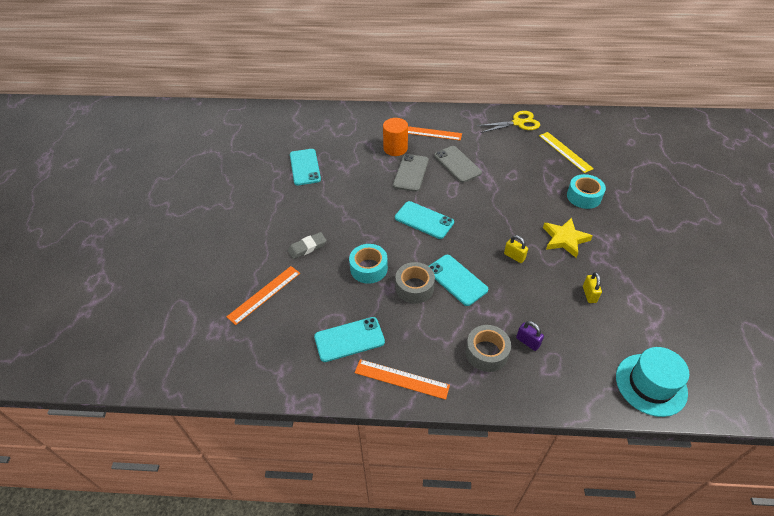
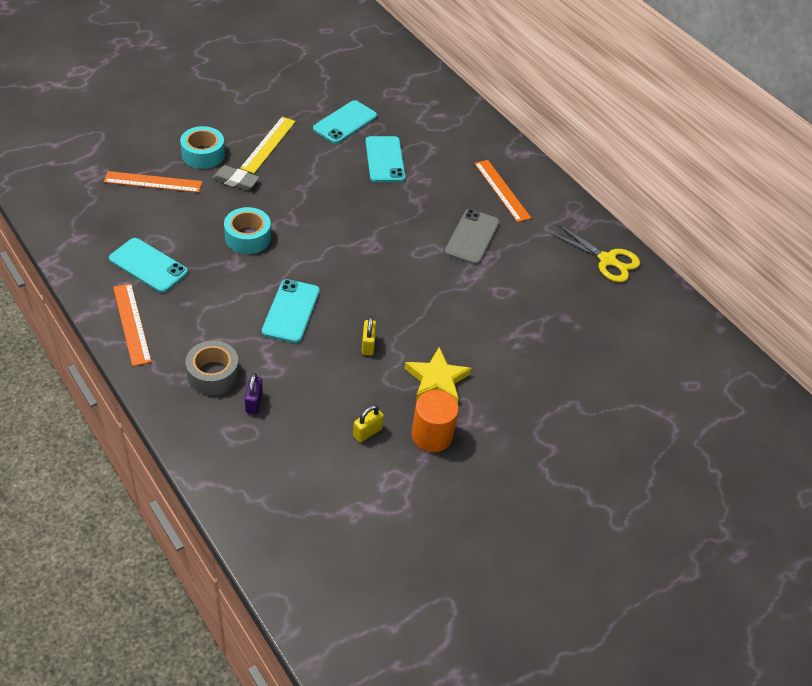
camera: 45 degrees right, 0 degrees up
orange cylinder [383,118,408,156] -> orange cylinder moved to [412,390,459,452]
grey phone [393,154,429,192] -> none
turquoise phone [395,201,454,239] -> turquoise phone moved to [366,136,406,182]
grey tape [395,262,435,304] -> none
yellow ruler [539,132,594,173] -> yellow ruler moved to [240,117,296,173]
turquoise tape [567,174,606,209] -> turquoise tape moved to [180,126,225,169]
turquoise hat [616,347,689,417] -> none

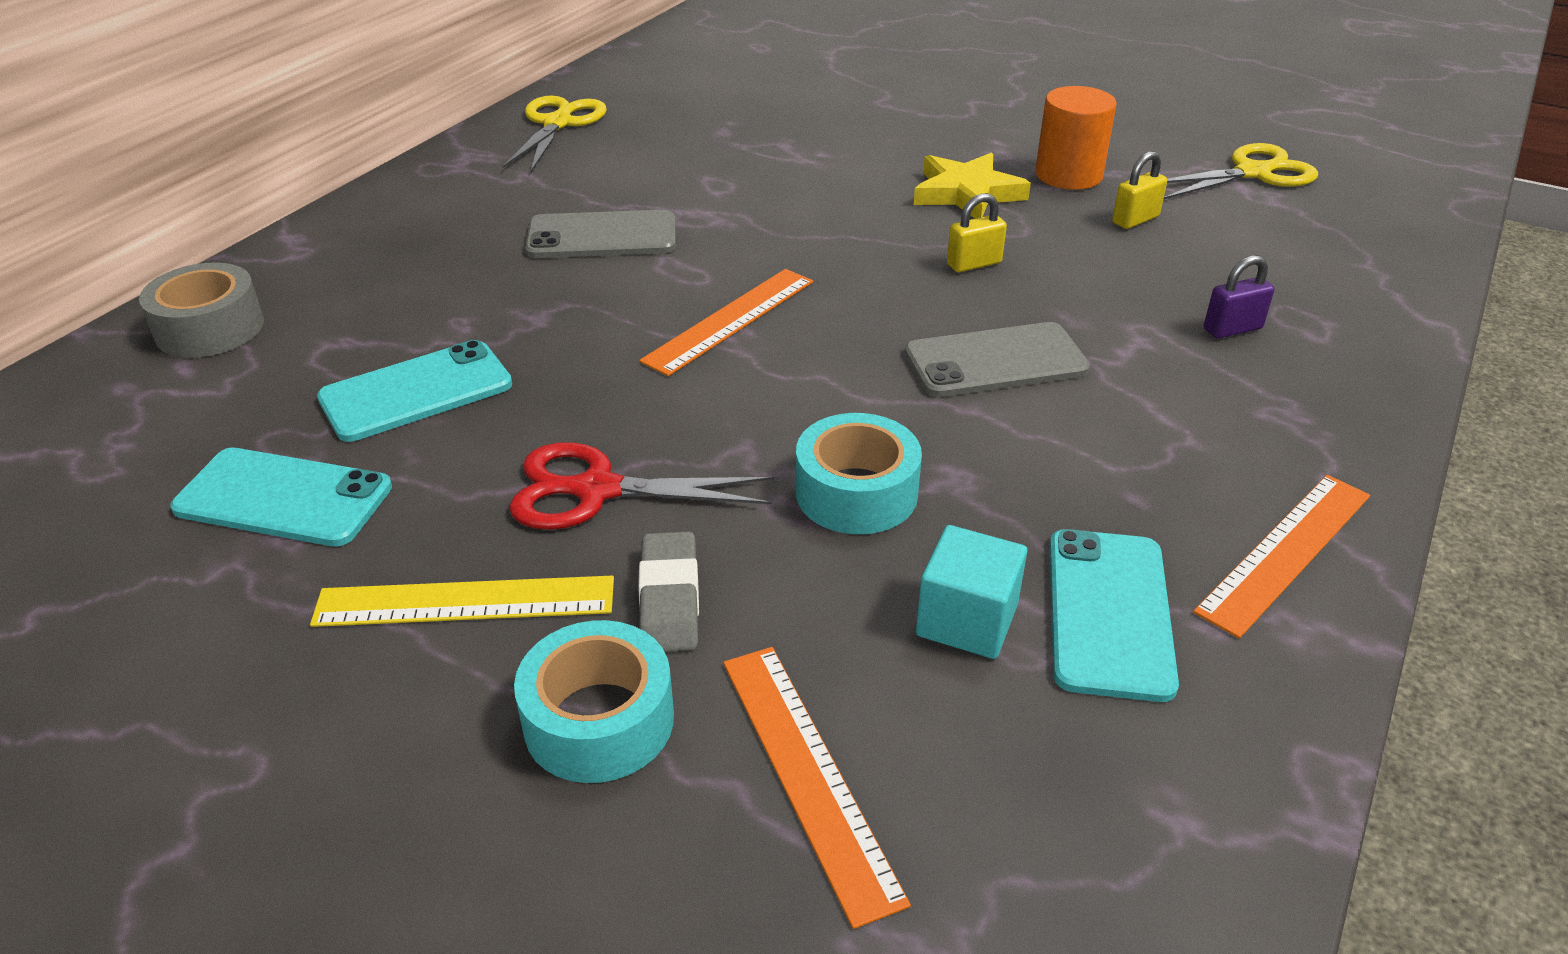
camera: 110 degrees left, 10 degrees down
grey tape [185,341,239,395] -> grey tape moved to [139,262,264,358]
turquoise phone [262,279,320,343] -> grey phone [905,322,1090,397]
yellow padlock [353,405,384,442] -> yellow padlock turned 60 degrees counterclockwise [1112,151,1167,229]
orange ruler [474,160,531,222] -> orange ruler moved to [639,269,813,376]
none -> red scissors [509,442,774,530]
none -> turquoise cube [916,525,1027,659]
none -> yellow scissors [1163,143,1318,200]

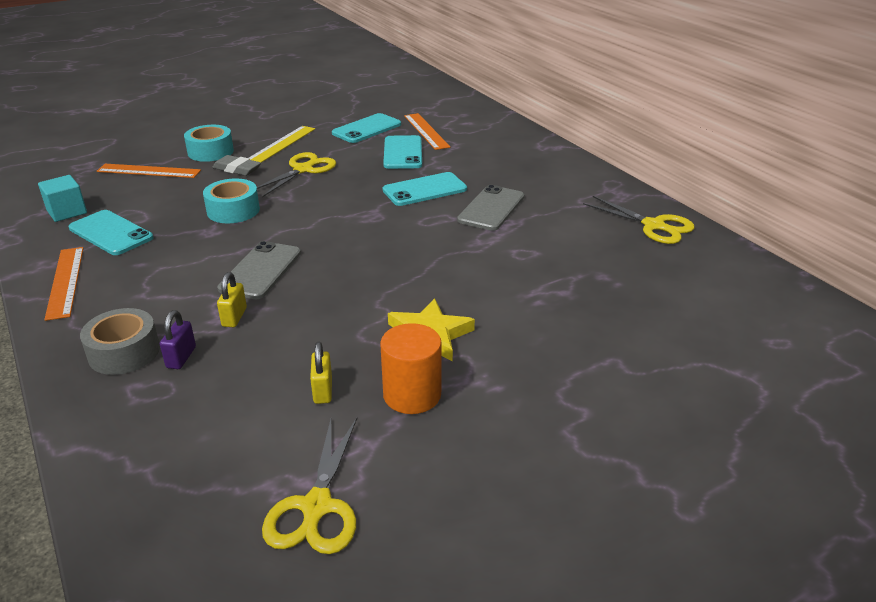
camera: 120 degrees right, 5 degrees down
grey tape [139,262,264,358] -> grey tape moved to [80,308,160,375]
red scissors [509,442,774,530] -> yellow scissors [257,152,336,197]
orange ruler [639,269,813,376] -> orange ruler moved to [404,113,450,150]
turquoise cube [916,525,1027,659] -> turquoise cube moved to [38,175,87,222]
yellow padlock [947,193,1007,272] -> yellow padlock moved to [217,272,247,327]
none -> turquoise phone [383,172,467,206]

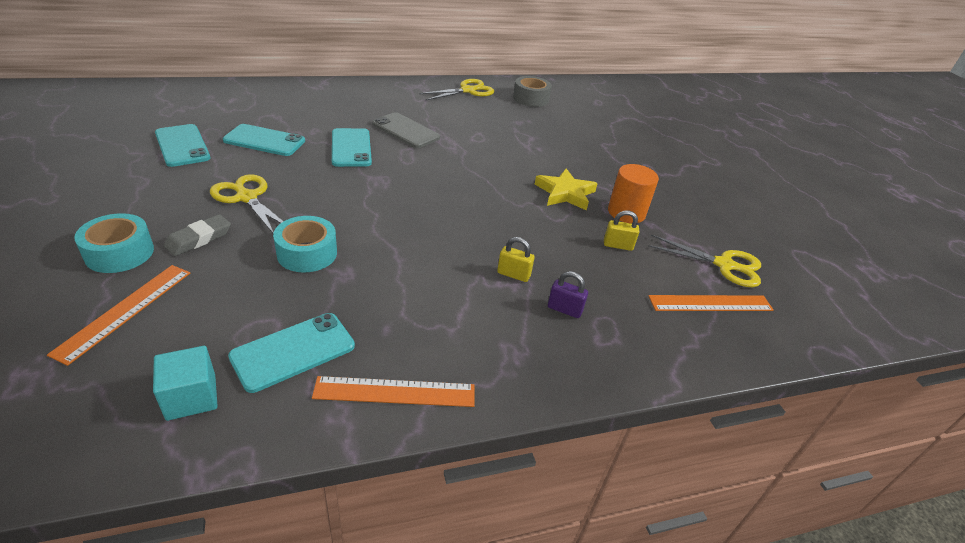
camera: 80 degrees left, 5 degrees up
grey tape [80,308,160,375] -> grey tape moved to [513,76,552,107]
grey phone [217,241,301,299] -> none
yellow ruler [249,126,315,163] -> none
orange ruler [404,113,450,150] -> orange ruler moved to [649,295,774,311]

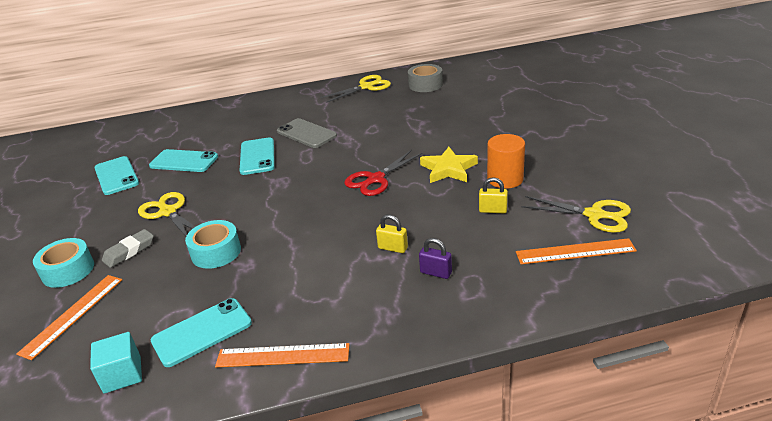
camera: 10 degrees right, 5 degrees down
none -> red scissors [344,150,423,196]

